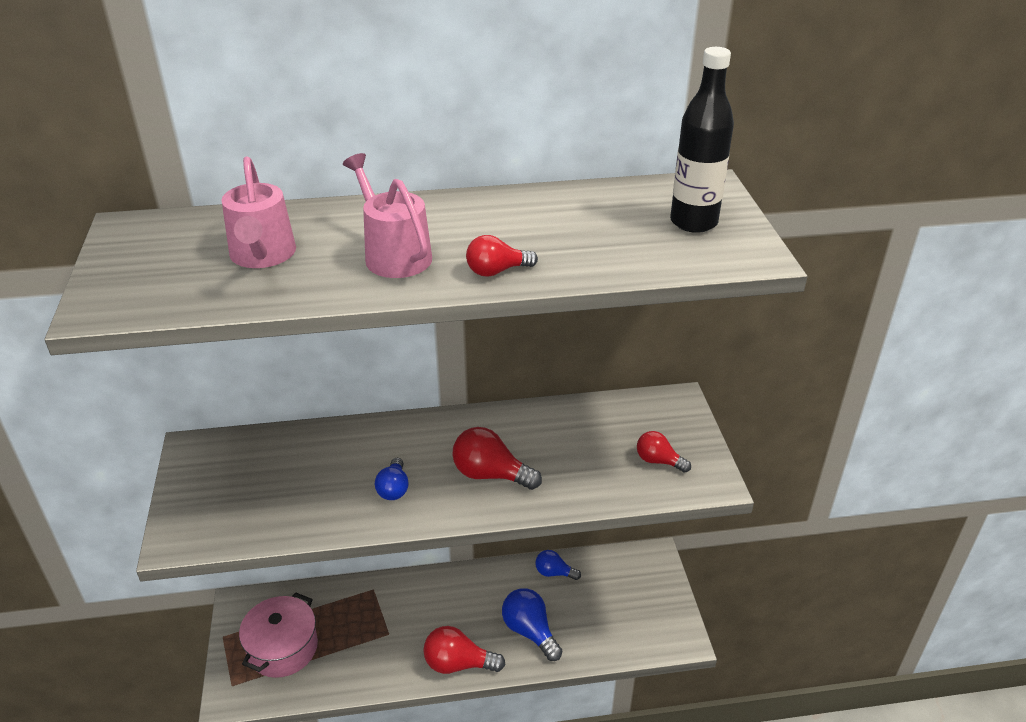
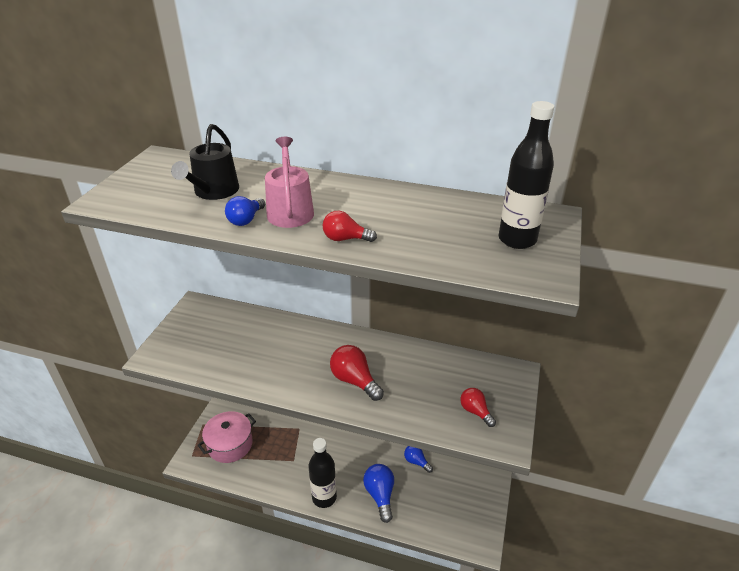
camera: 25 degrees right, 0 degrees up
pink watering can [222,156,296,268] -> black watering can [171,124,239,200]
blue light bulb [375,458,409,500] -> blue light bulb moved to [225,196,265,226]
red light bulb [423,626,505,674] -> black bottle [308,438,337,508]

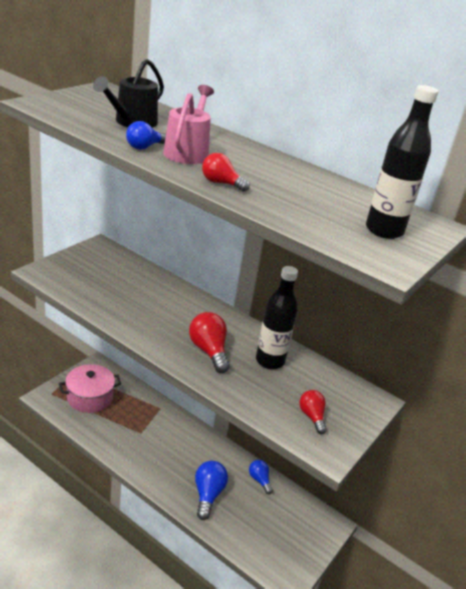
camera: 15 degrees right, 5 degrees down
black bottle [308,438,337,508] -> black bottle moved to [256,266,298,369]

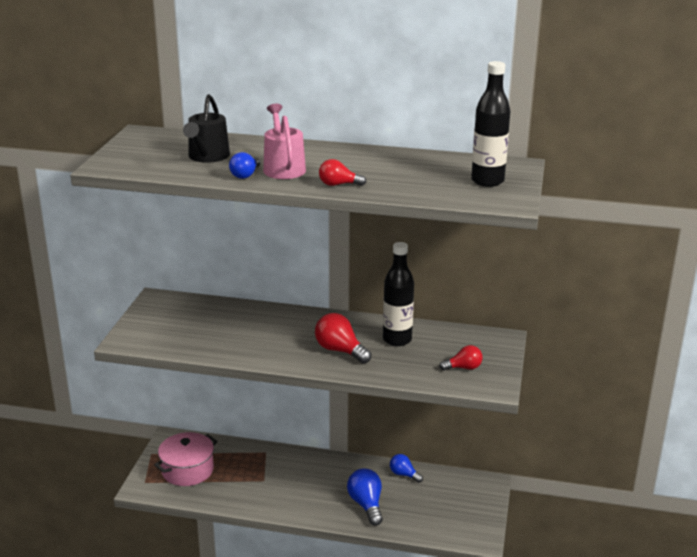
camera: 20 degrees left, 5 degrees down
red light bulb [299,390,327,434] -> red light bulb turned 120 degrees clockwise [439,345,483,371]

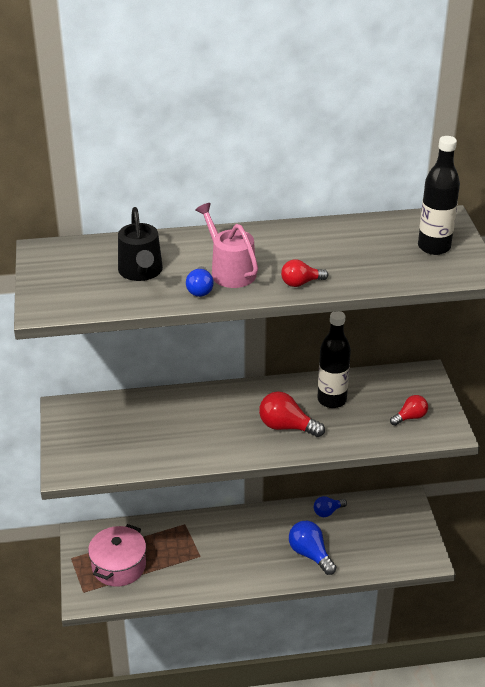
camera: 20 degrees left, 10 degrees up
blue light bulb [390,454,423,483] -> blue light bulb turned 45 degrees counterclockwise [314,496,347,517]

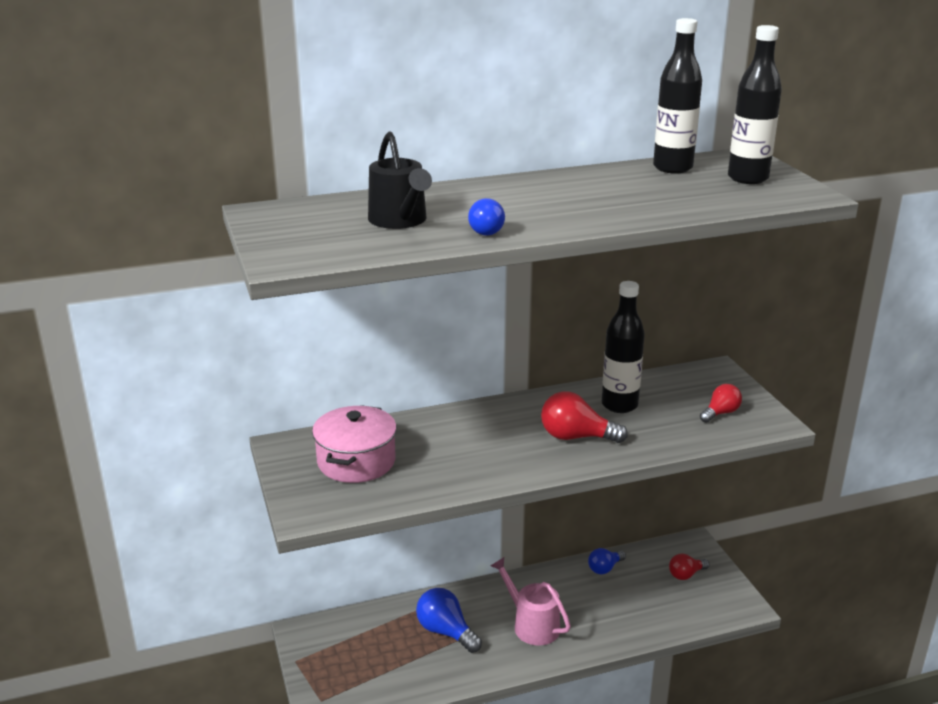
camera: 10 degrees left, 10 degrees down
pink pot [88,524,146,587] -> pink pot moved to [312,405,397,483]
pink watering can [195,203,258,288] -> pink watering can moved to [491,557,571,645]
red light bulb [281,259,328,287] -> red light bulb moved to [669,553,709,580]
blue light bulb [289,521,336,575] -> blue light bulb moved to [416,588,482,653]
none -> black bottle [653,18,702,174]

